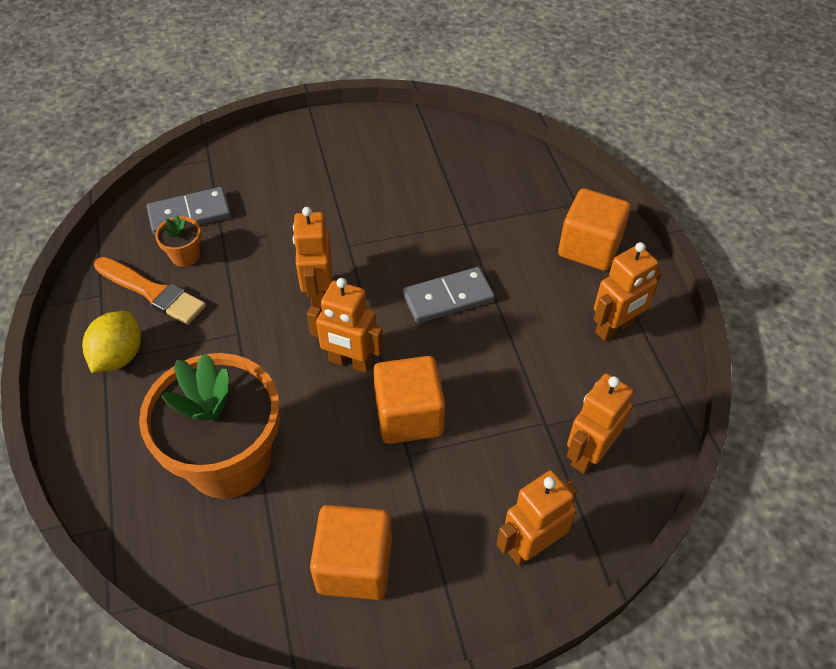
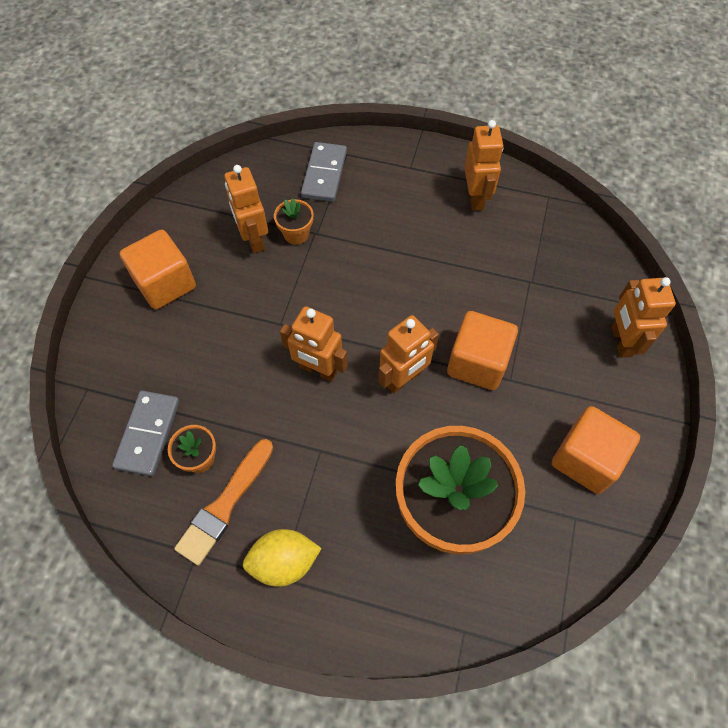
camera: 60 degrees left, 10 degrees up
yellow lemon [82,311,141,373] -> yellow lemon turned 60 degrees counterclockwise [243,529,322,587]
orange brush [94,257,206,325] -> orange brush turned 150 degrees clockwise [174,439,273,566]
grey domino [403,267,495,323] -> grey domino moved to [301,142,347,202]
orange cube [558,188,631,271] -> orange cube moved to [120,229,196,309]
orange robot [567,373,634,474] -> orange robot moved to [224,165,268,253]
none -> orange flower pot [274,198,314,245]

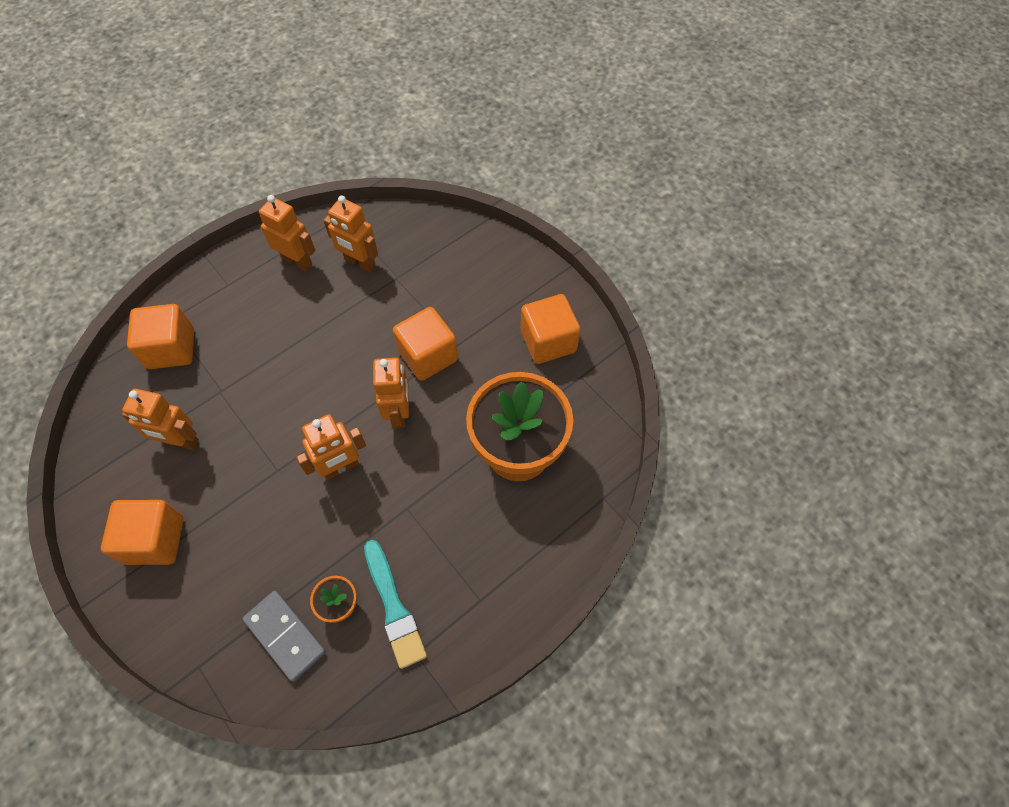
camera: 55 degrees left, 0 degrees up
orange brush [174,439,273,566] -> turquoise brush [364,540,427,669]
yellow lemon [243,529,322,587] -> none
orange flower pot [274,198,314,245] -> none
grey domino [301,142,347,202] -> orange cube [127,304,194,369]
orange robot [612,277,676,358] -> orange robot moved to [323,196,378,272]

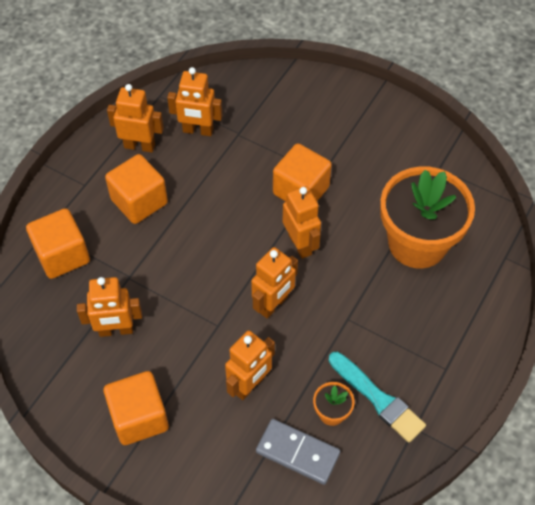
camera: 20 degrees left, 5 degrees down
orange cube [521,294,581,364] -> orange cube moved to [105,154,168,224]
none -> orange robot [225,330,275,400]

